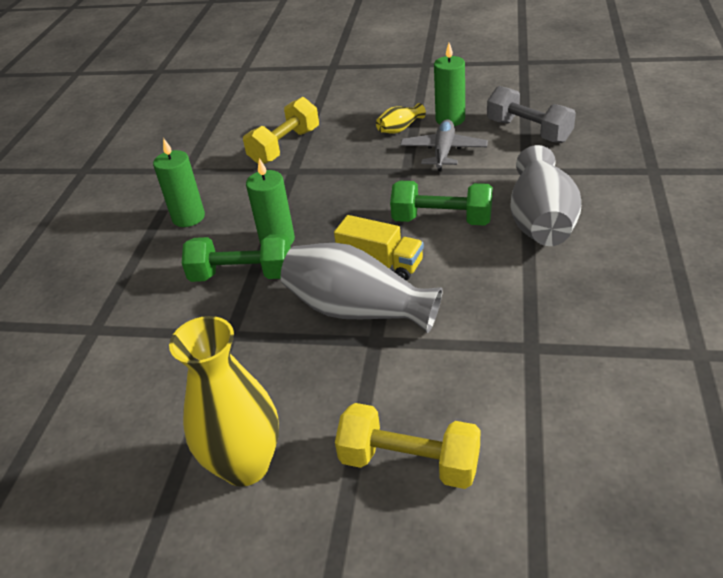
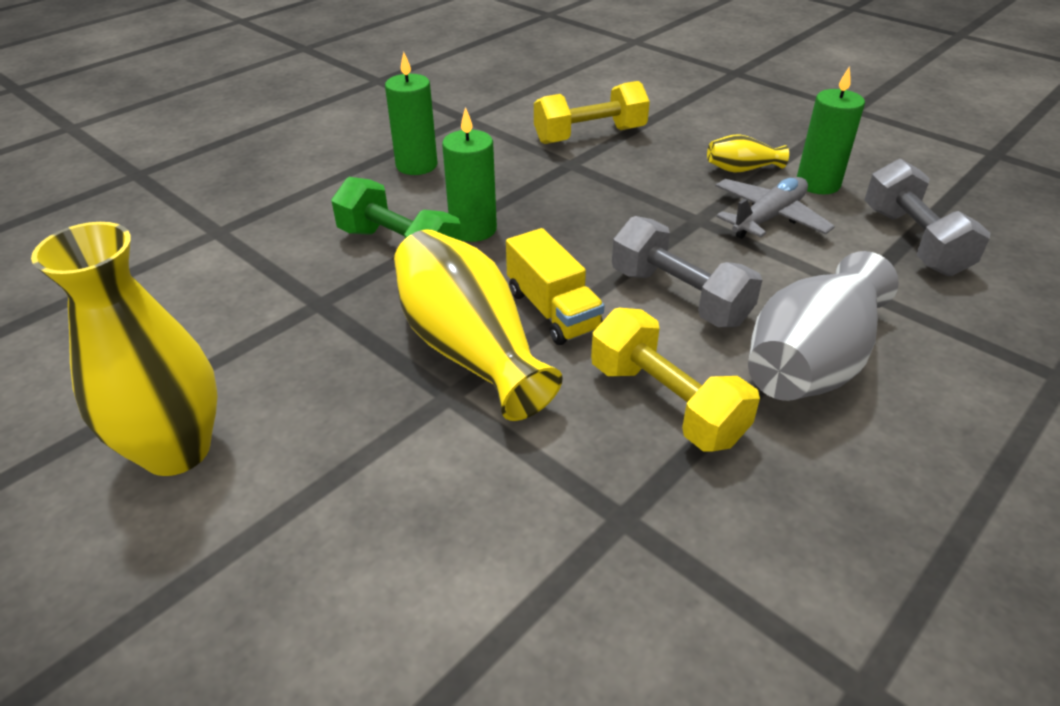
camera: 30 degrees right, 0 degrees up
grey vase [281,243,443,333] -> yellow vase [394,229,563,421]
yellow dumbbell [335,403,480,489] -> yellow dumbbell moved to [591,308,760,451]
green dumbbell [390,181,492,226] -> grey dumbbell [612,216,762,327]

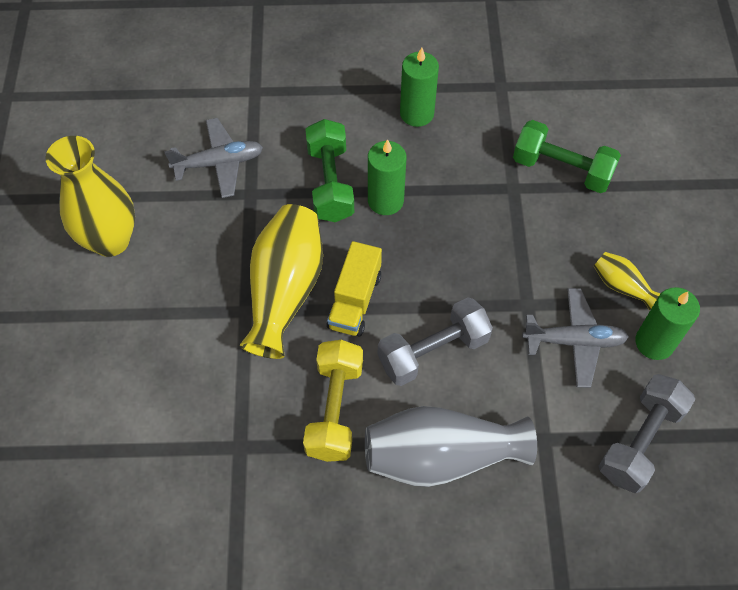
camera: 45 degrees right, 20 degrees up
yellow dumbbell [534,81,650,144] -> green dumbbell [513,120,621,193]
grey dumbbell [612,216,762,327] -> grey dumbbell turned 60 degrees clockwise [378,298,493,386]
none -> grey plane [164,118,263,198]

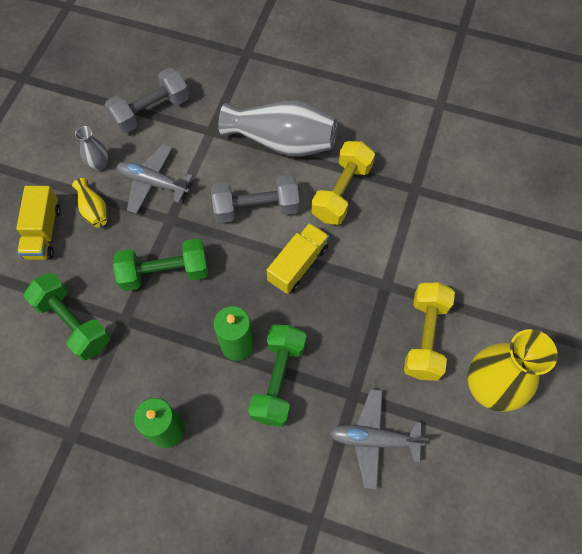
camera: 160 degrees left, 5 degrees up
yellow vase [240,204,323,359] -> none
green candle [636,287,700,360] -> grey vase [75,126,108,171]
none -> yellow truck [16,186,61,260]
none -> green dumbbell [113,239,208,291]
none -> yellow dumbbell [404,282,455,381]

